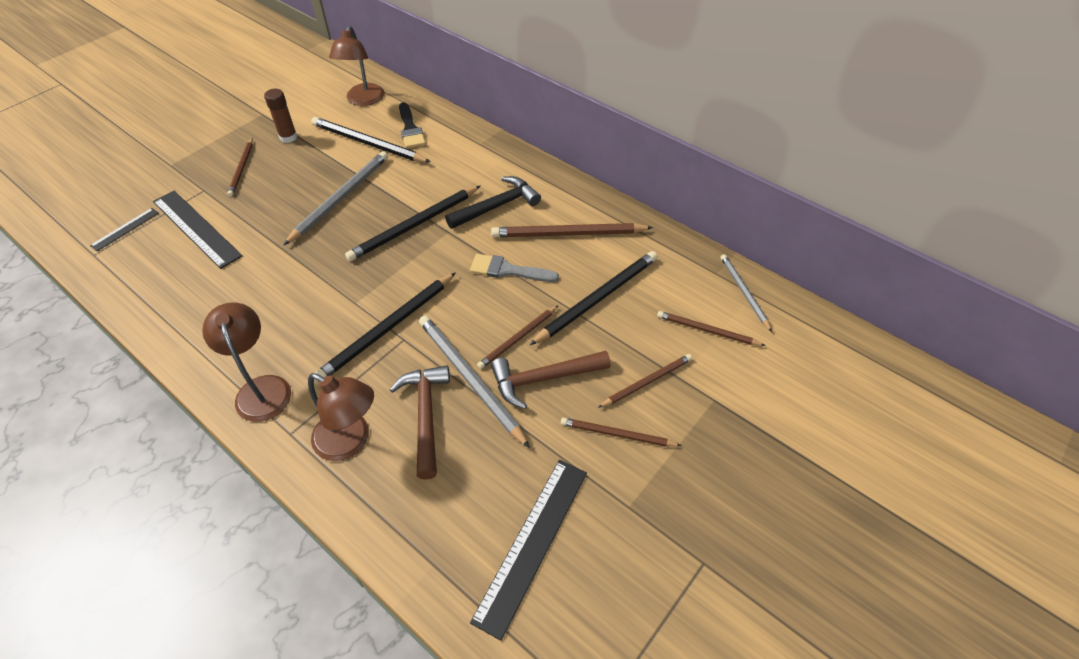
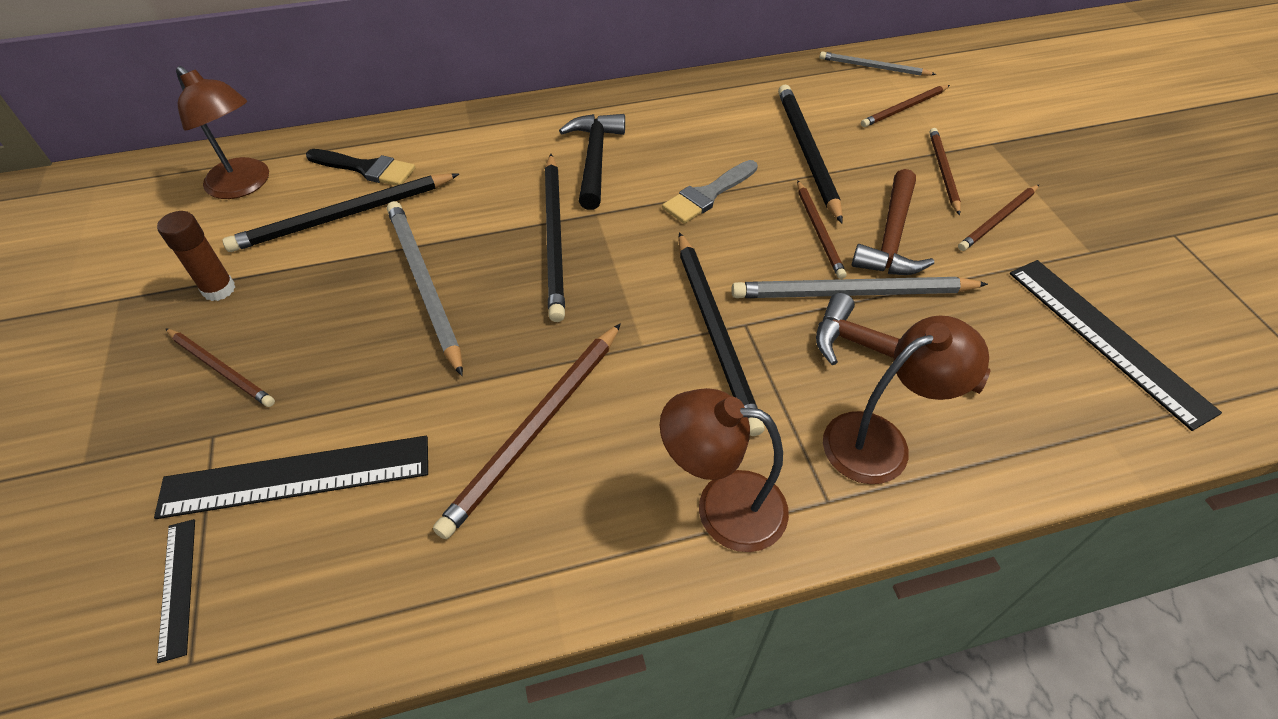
camera: 55 degrees left, 0 degrees up
brown pencil [491,223,653,237] -> brown pencil moved to [433,323,621,539]

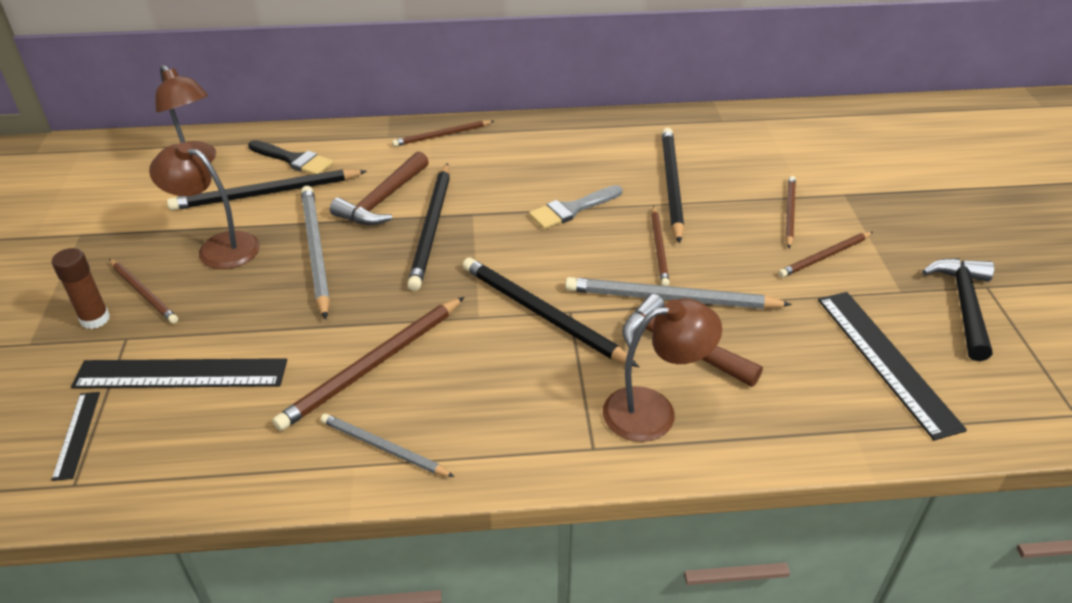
camera: 10 degrees right, 10 degrees down
brown glue stick [157,211,235,301] -> brown glue stick moved to [52,248,110,329]
black hammer [559,114,625,210] -> black hammer moved to [922,258,994,361]
brown lamp [660,388,789,552] -> brown lamp moved to [149,142,260,269]
black pencil [678,232,765,436] -> black pencil turned 135 degrees clockwise [463,258,639,367]
grey pencil [819,52,936,76] -> grey pencil moved to [320,414,454,477]
brown hammer [852,169,934,275] -> brown hammer moved to [330,151,429,225]
brown pencil [861,85,950,127] -> brown pencil moved to [392,120,494,147]

